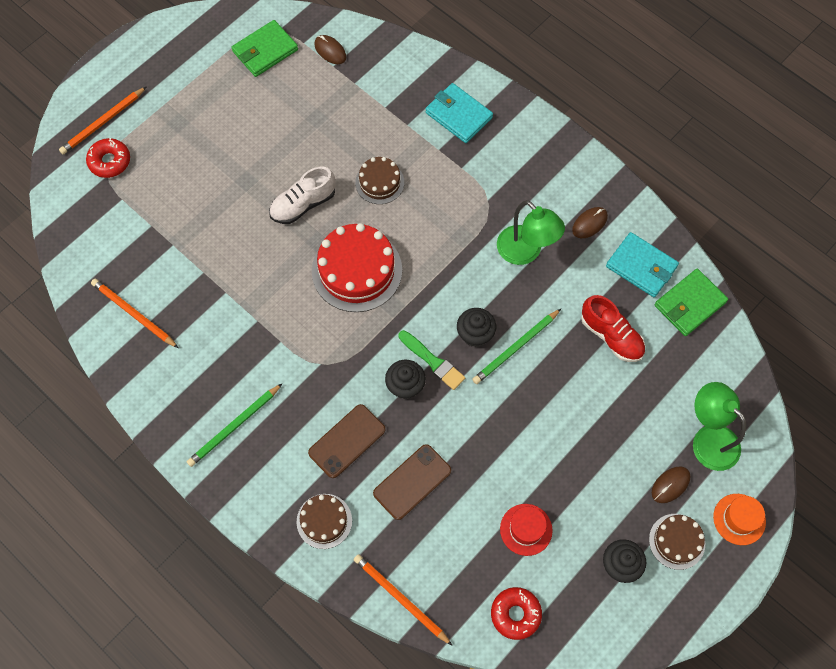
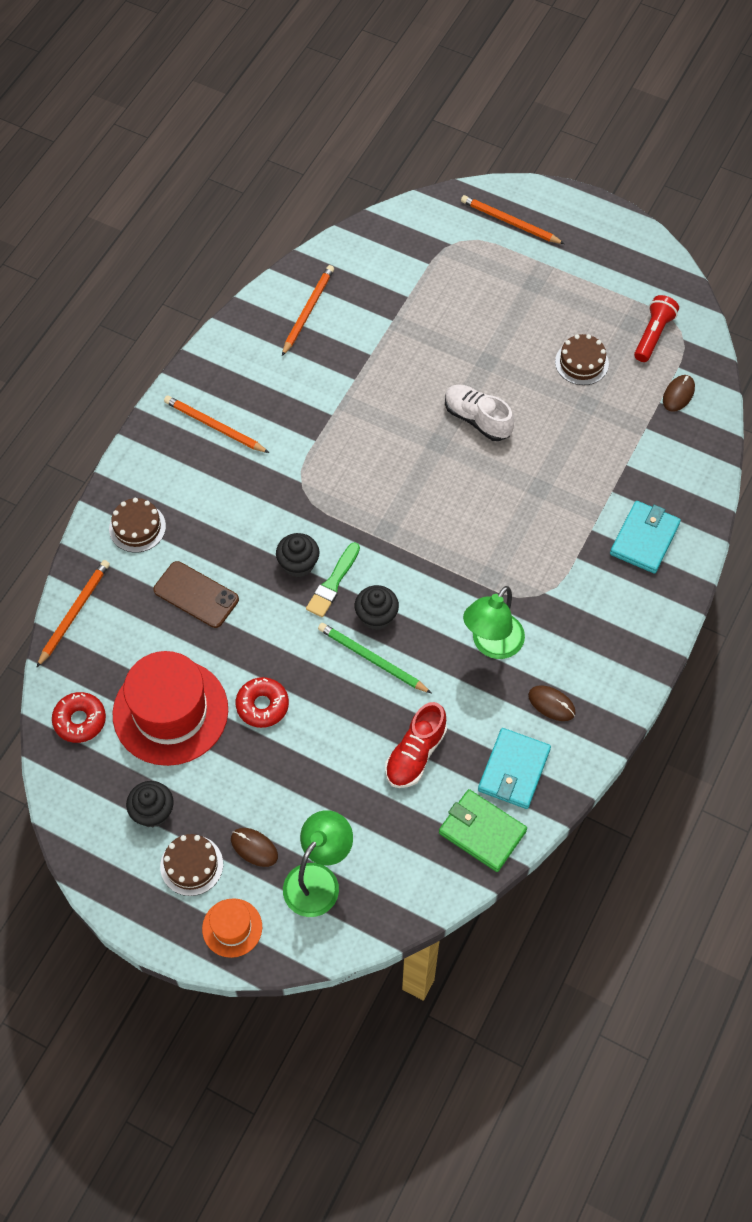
camera: 75 degrees right, 5 degrees down
red donut [86,138,130,178] -> red donut moved to [236,677,289,728]
green pencil [187,383,283,467] -> orange pencil [164,395,269,453]
green wallet [232,20,298,77] -> red flashlight [634,295,679,362]
brown phone [308,404,386,478] -> none
red cake [312,223,402,312] -> none
brown cake [355,157,404,204] -> brown cake moved to [555,334,609,385]
red hat [500,504,553,556] -> red hat [113,651,228,766], size x2.05

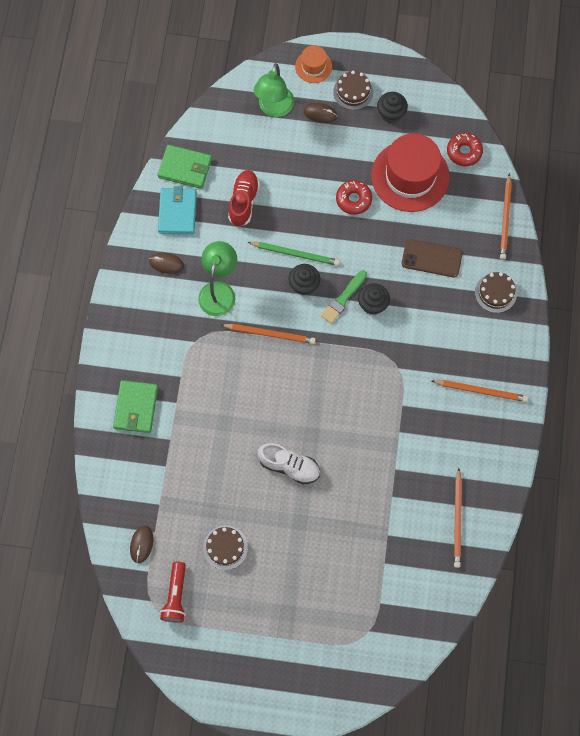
camera: 160 degrees right, 10 degrees up
green brush [306,542,360,617] -> green brush turned 150 degrees counterclockwise [321,270,367,324]
orange pencil [461,195,565,244] -> orange pencil moved to [221,324,316,344]
turquoise wallet [610,501,681,574] -> green wallet [113,380,158,433]

